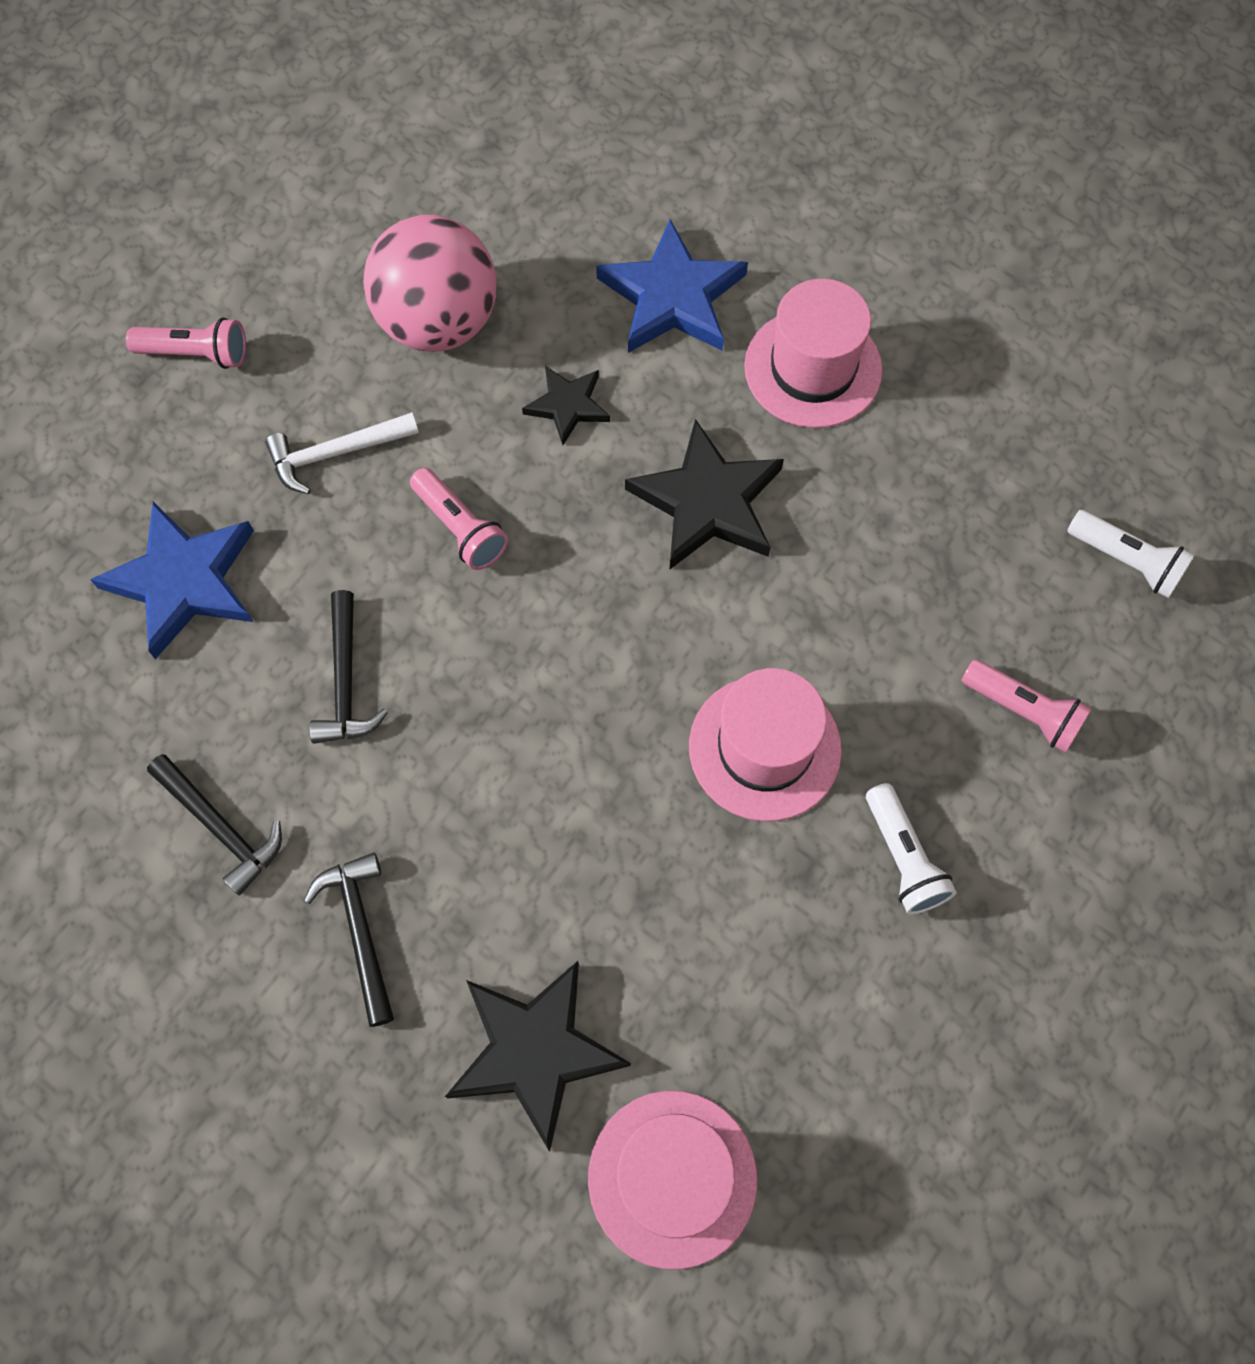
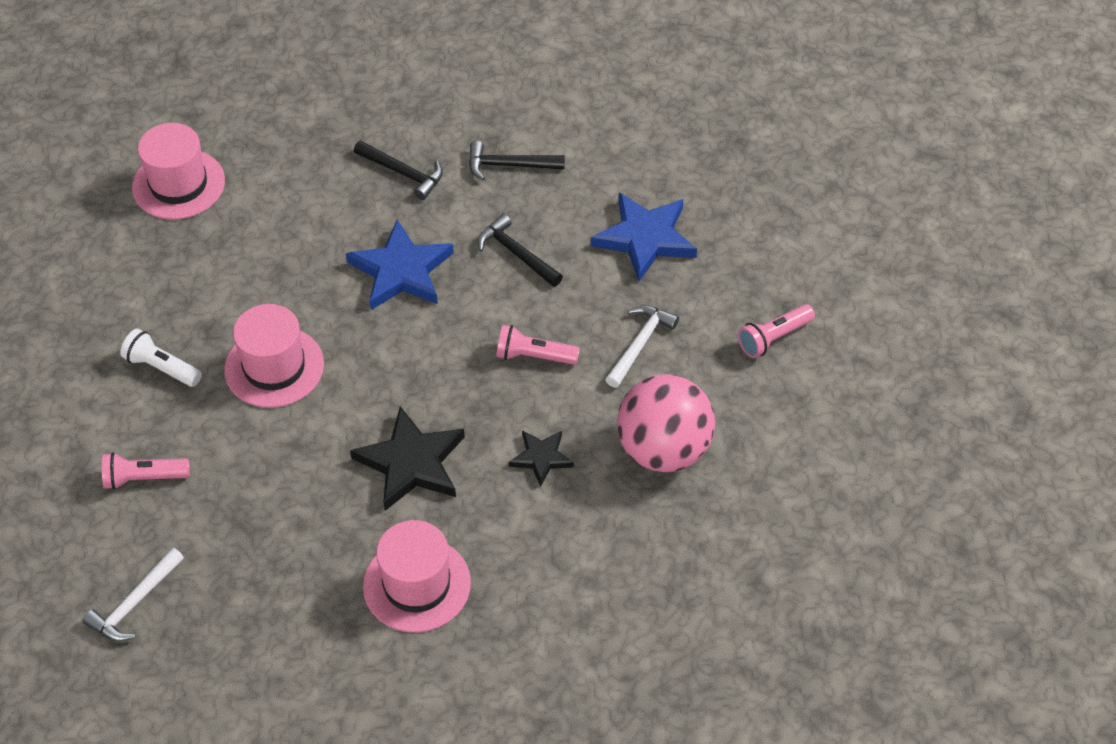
camera: 140 degrees right, 15 degrees down
black star [445,961,631,1151] -> none
blue star [596,219,748,353] -> blue star moved to [346,220,454,310]
white flashlight [1067,510,1195,598] -> white hammer [83,548,184,642]

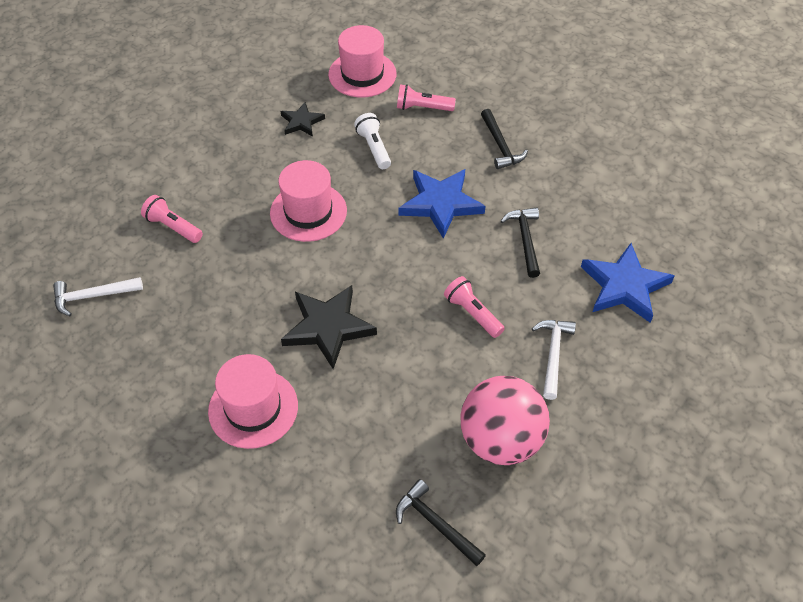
camera: 40 degrees right, 0 degrees up
white flashlight [120,328,202,387] -> white flashlight moved to [354,113,391,169]
black hammer [469,141,565,180] -> black hammer moved to [396,479,486,566]
black star [509,430,574,487] -> black star moved to [281,102,325,137]
white hammer [605,305,679,388] -> white hammer turned 60 degrees counterclockwise [532,320,576,400]
pink flashlight [738,304,815,358] -> pink flashlight moved to [397,84,456,111]

